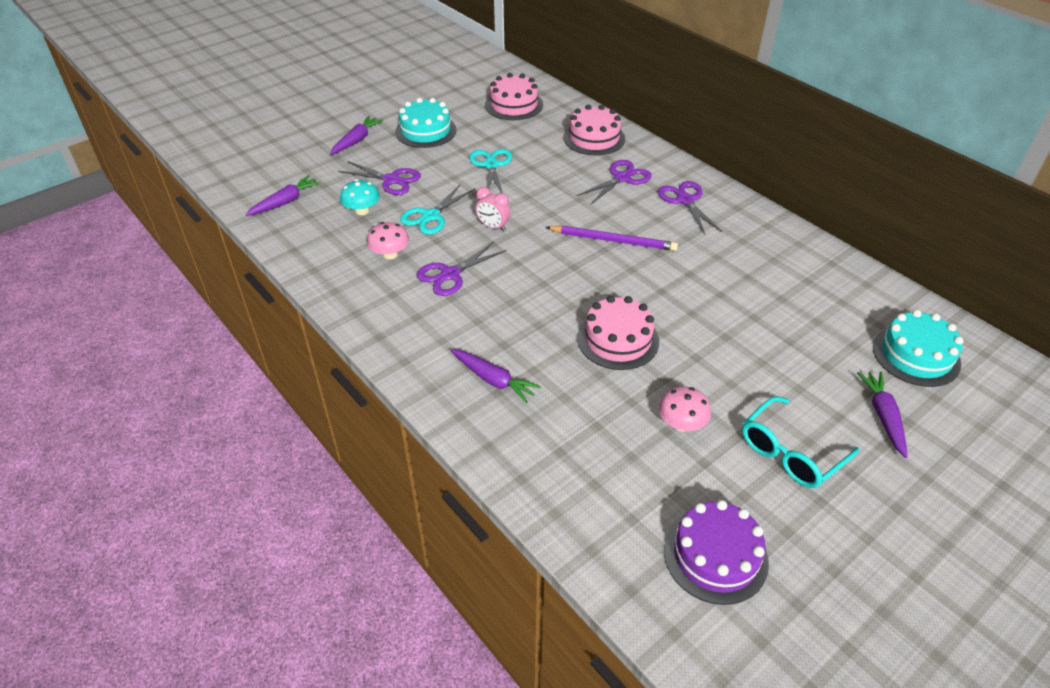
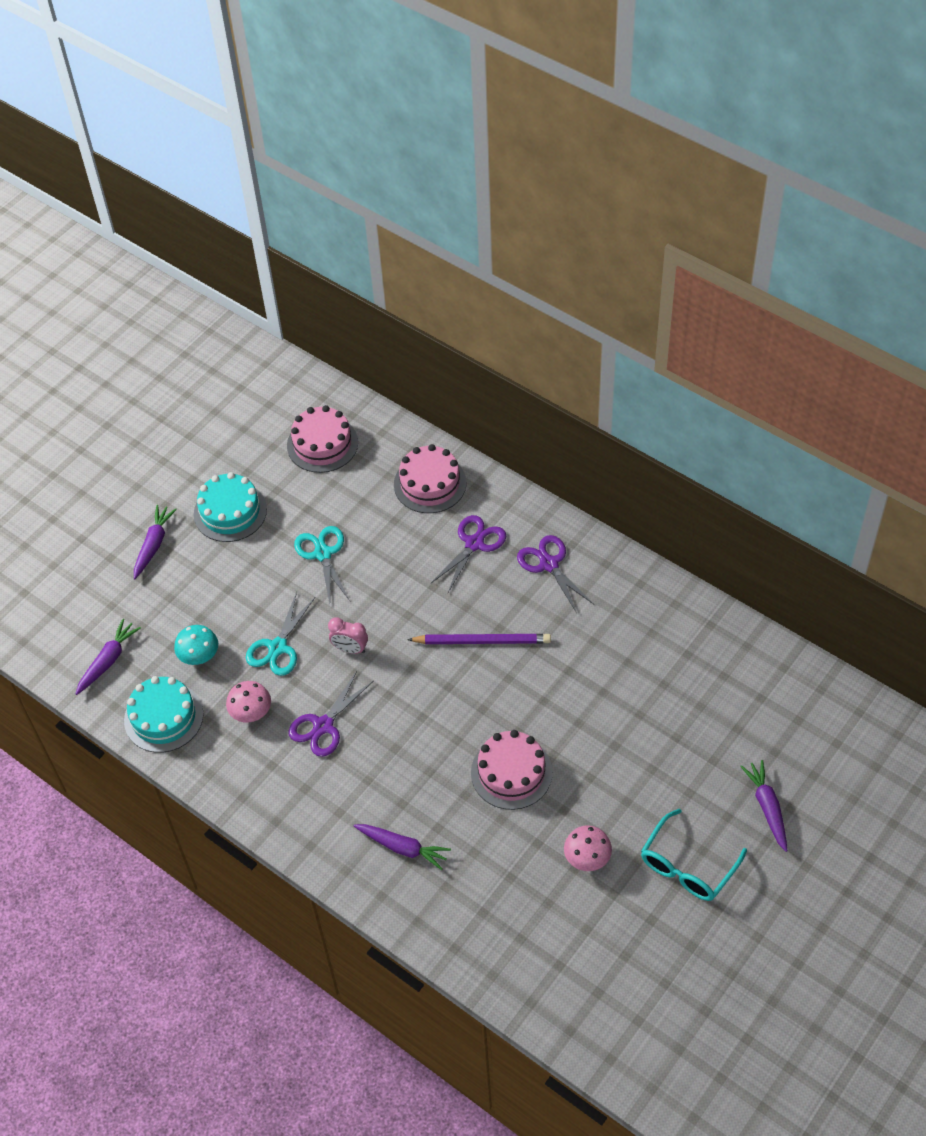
camera: 10 degrees left, 10 degrees up
purple scissors [338,161,421,195] -> none
purple cake [664,500,769,605] -> none
turquoise cake [873,310,964,387] -> turquoise cake moved to [124,676,204,753]

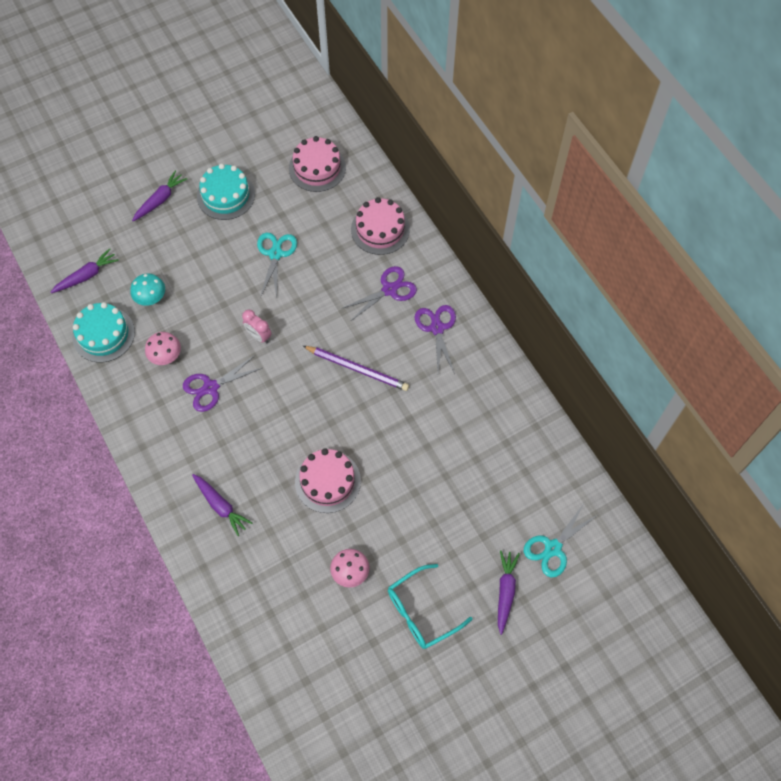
camera: 20 degrees right, 10 degrees up
turquoise scissors [246,592,315,676] -> turquoise scissors moved to [524,502,599,577]

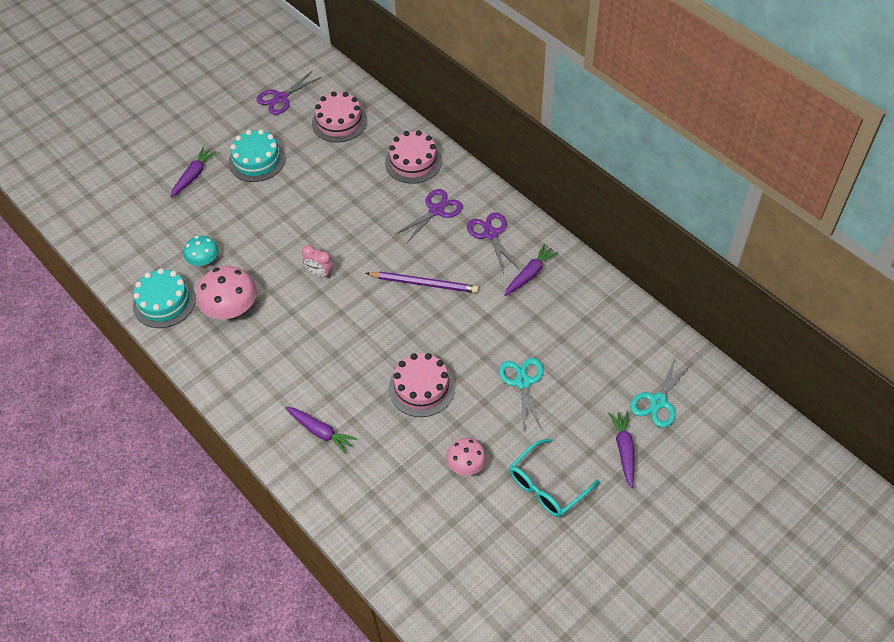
camera: 10 degrees left, 10 degrees down
purple carrot [50,248,119,293] -> purple carrot moved to [504,244,558,296]
pink mushroom [145,332,181,365] -> pink mushroom [196,266,257,319], size x1.66
purple scissors [183,355,262,412] -> purple scissors moved to [256,71,322,115]
turquoise scissors [257,233,297,297] -> turquoise scissors moved to [499,358,544,430]

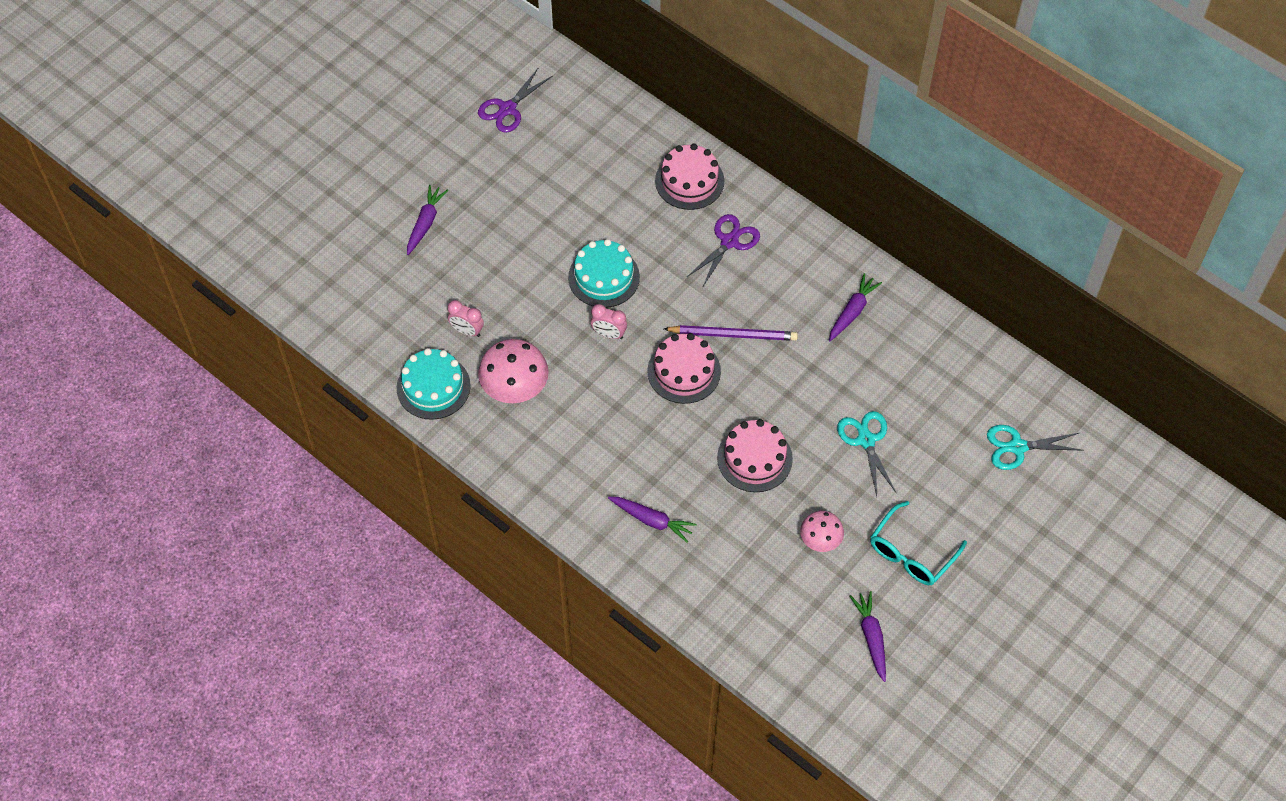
camera: 10 degrees left, 5 degrees up
turquoise mushroom [184,236,219,266] -> pink clock [448,300,484,337]
turquoise cake [229,129,286,182] -> turquoise cake moved to [568,239,640,308]
pink cake [312,92,367,143] -> pink cake moved to [647,333,721,404]
purple scissors [467,212,519,274] -> none
purple carrot [608,411,634,488] -> purple carrot moved to [849,591,886,682]
turquoise scissors [630,356,693,428] -> turquoise scissors turned 60 degrees clockwise [987,425,1084,470]

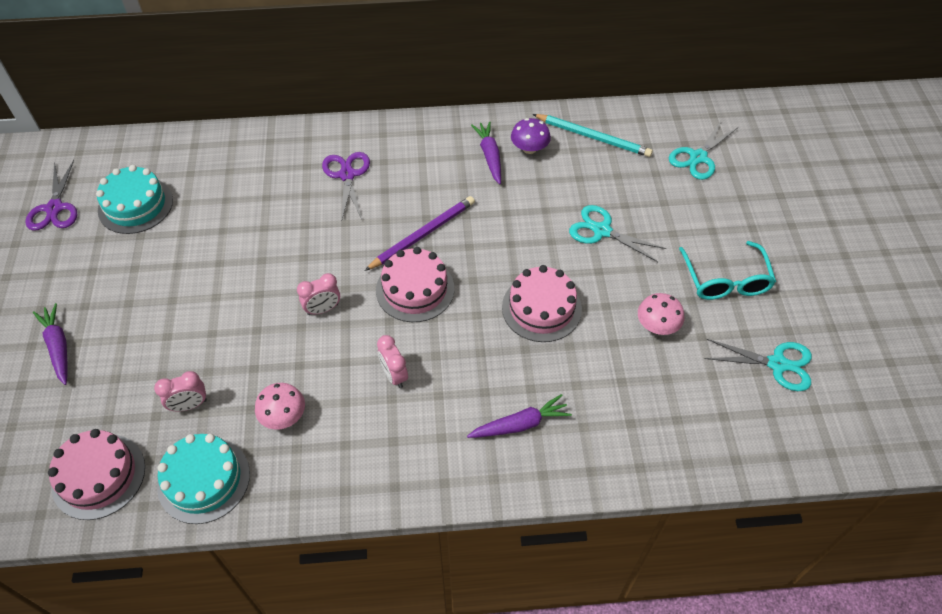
camera: 45 degrees left, 5 degrees down
pink mushroom [478,339,549,403] -> pink mushroom [255,383,305,430], size x0.60
turquoise cake [568,239,640,308] -> turquoise cake moved to [96,165,173,234]
pink cake [655,143,724,210] -> pink cake moved to [48,429,145,520]
purple carrot [849,591,886,682] -> turquoise scissors [705,339,812,391]
none -> pink clock [377,335,408,388]
none -> purple mushroom [511,118,551,154]
none -> turquoise pencil [533,114,653,157]

